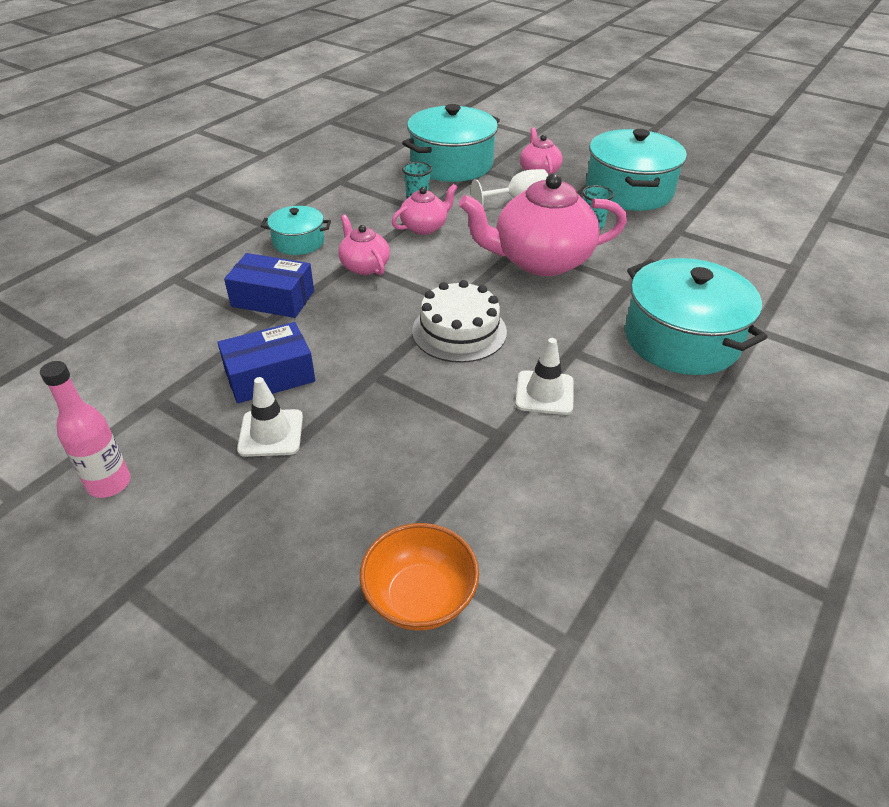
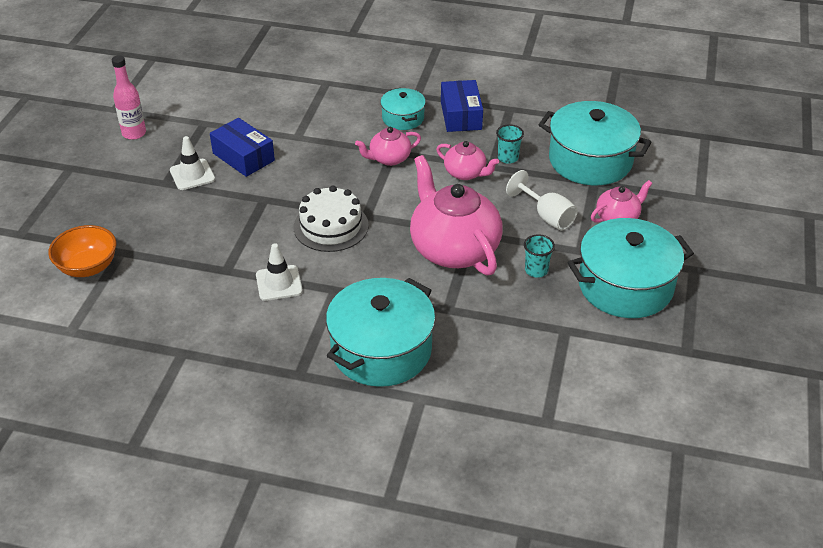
camera: 70 degrees right, 0 degrees up
blue box [224,253,314,318] -> blue box moved to [441,80,483,132]
pink teapot [338,215,390,275] -> pink teapot turned 150 degrees counterclockwise [355,127,421,166]

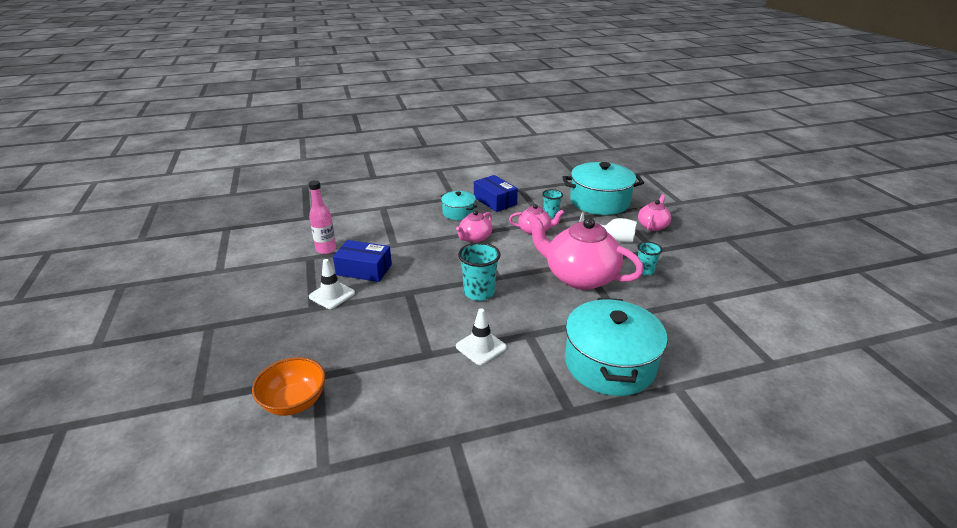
camera: 30 degrees left, 10 degrees down
pink bottle [112,55,146,140] -> pink bottle moved to [308,180,336,254]
white cake [294,185,369,252] -> turquoise cup [458,242,501,301]
turquoise pot [568,218,694,318] -> none

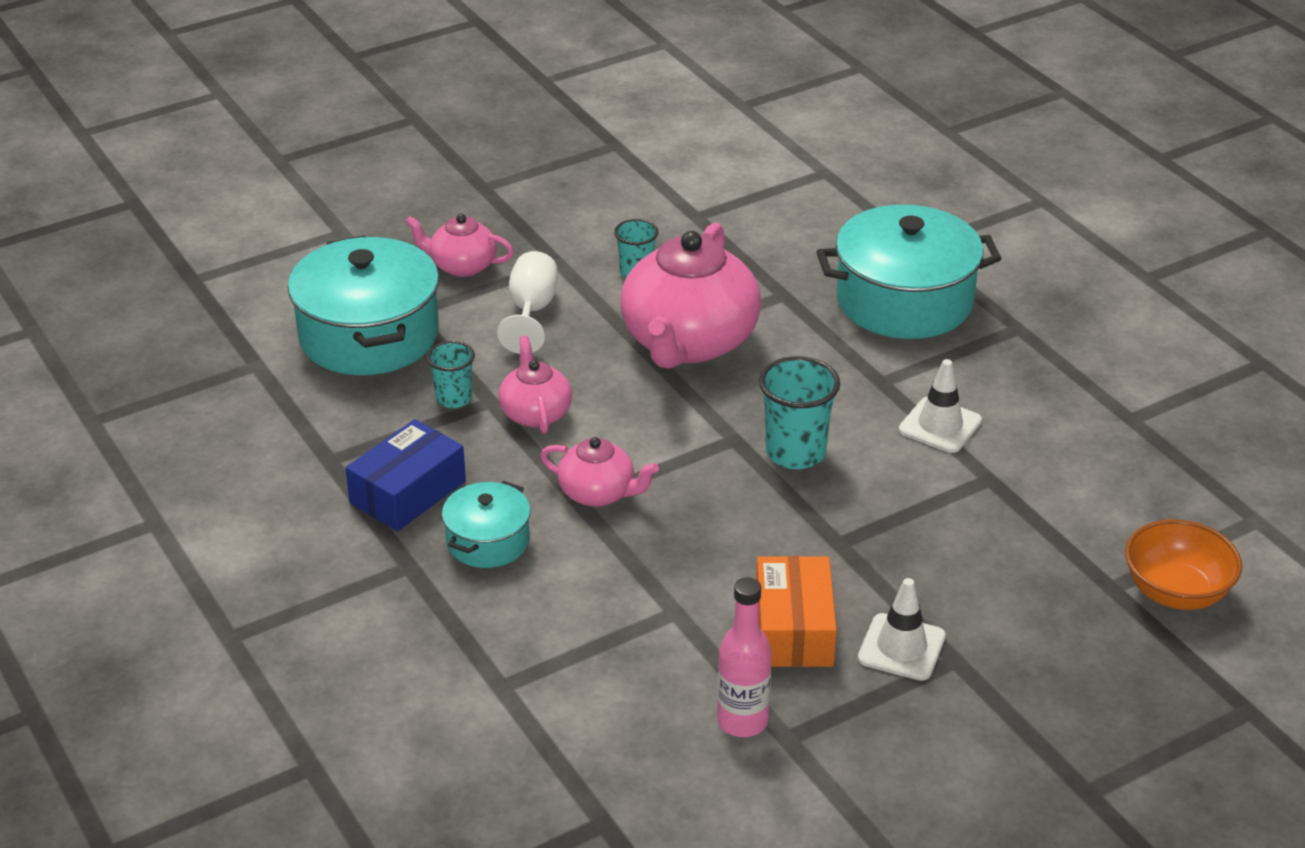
camera: 105 degrees left, 5 degrees up
blue box [333,240,392,282] -> orange box [756,556,837,667]

